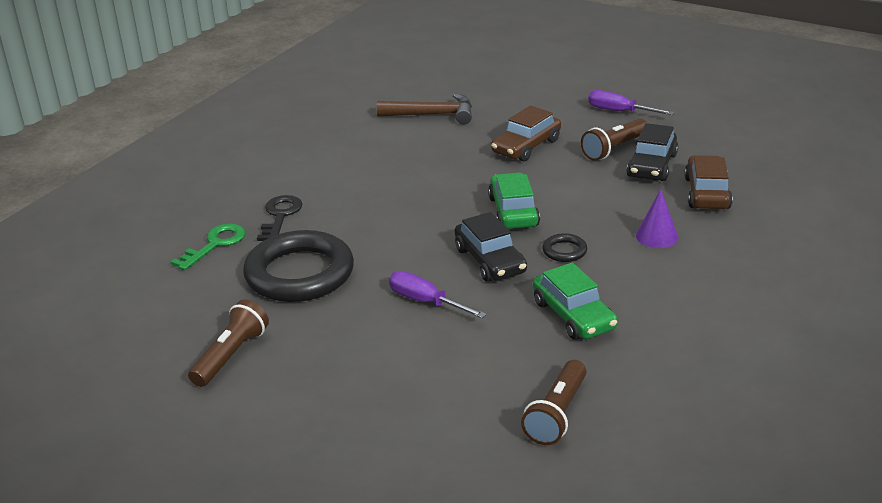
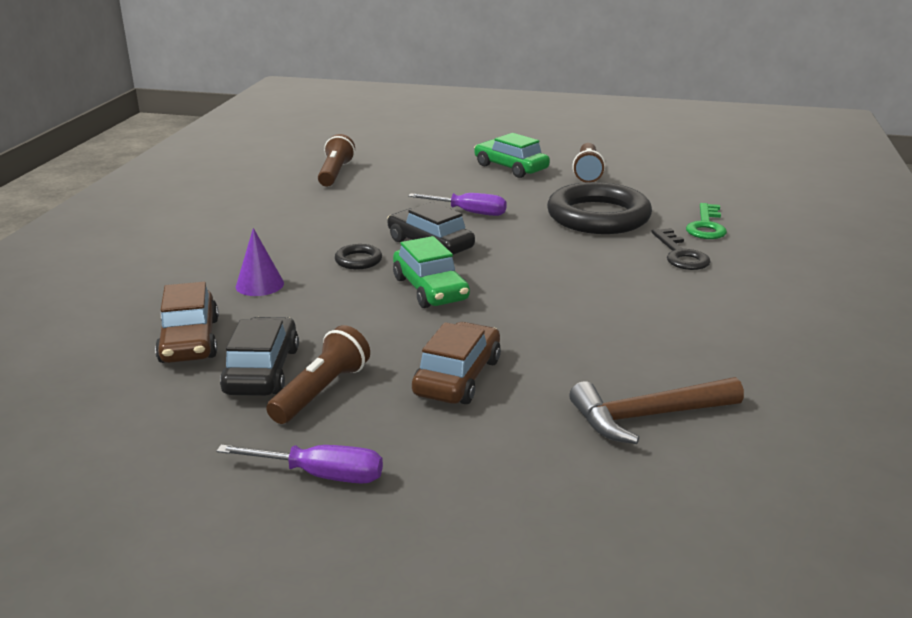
camera: 160 degrees right, 5 degrees down
green car [533,263,618,340] -> green car moved to [474,133,550,178]

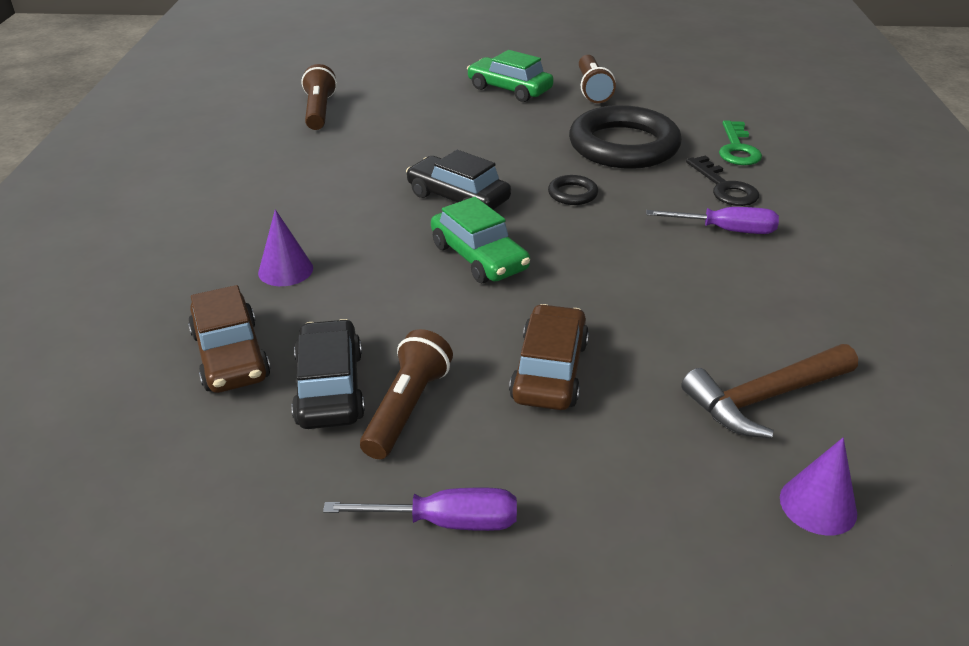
camera: 10 degrees left, 10 degrees up
black ring [335,244,382,270] -> black ring moved to [548,175,598,205]
purple screwdriver [408,193,507,216] -> purple screwdriver moved to [646,207,779,234]
none -> purple cone [780,437,857,536]

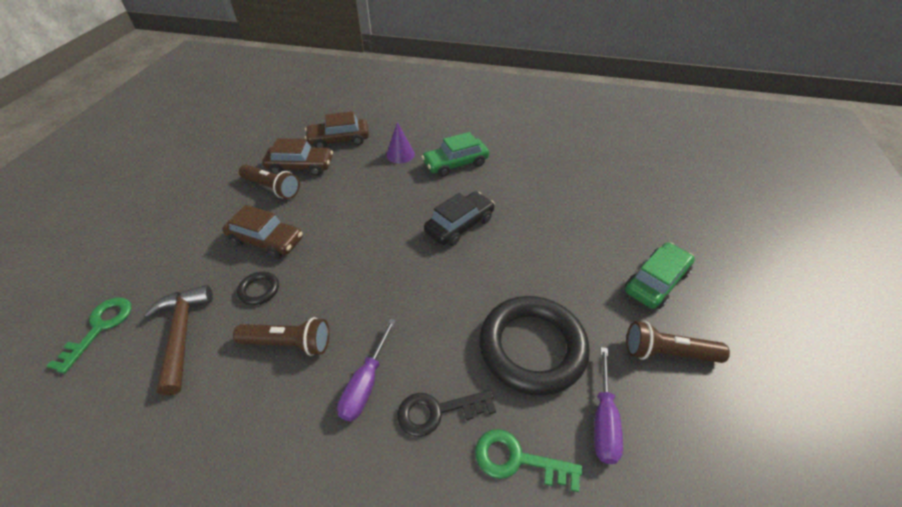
camera: 100 degrees right, 10 degrees up
black car [292,319,365,429] -> brown car [262,138,333,176]
brown flashlight [301,64,337,130] -> brown flashlight moved to [233,317,329,356]
purple screwdriver [323,488,517,531] -> purple screwdriver moved to [594,347,623,464]
green car [431,197,530,283] -> green car moved to [422,132,489,177]
black ring [548,175,598,205] -> black ring moved to [237,272,279,305]
purple cone [780,437,857,536] -> green key [47,298,132,374]

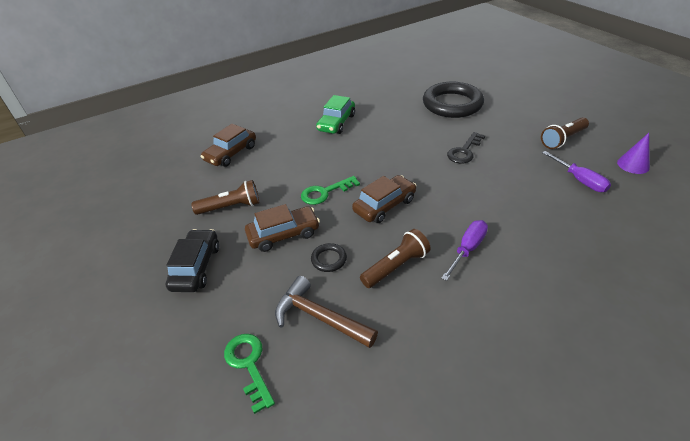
camera: 40 degrees left, 5 degrees down
brown car [262,138,333,176] -> brown car moved to [352,175,416,223]
purple screwdriver [337,319,396,421] -> purple screwdriver turned 120 degrees counterclockwise [442,220,488,281]
purple cone [386,122,415,163] -> purple cone moved to [617,133,650,174]
black key [397,390,496,437] -> black key moved to [447,132,485,163]
black car [424,192,495,246] -> black car moved to [166,229,219,292]
green key [476,429,582,492] -> green key moved to [301,176,360,205]
black ring [479,296,590,396] -> black ring moved to [423,82,484,118]
green car [625,242,695,309] -> none

